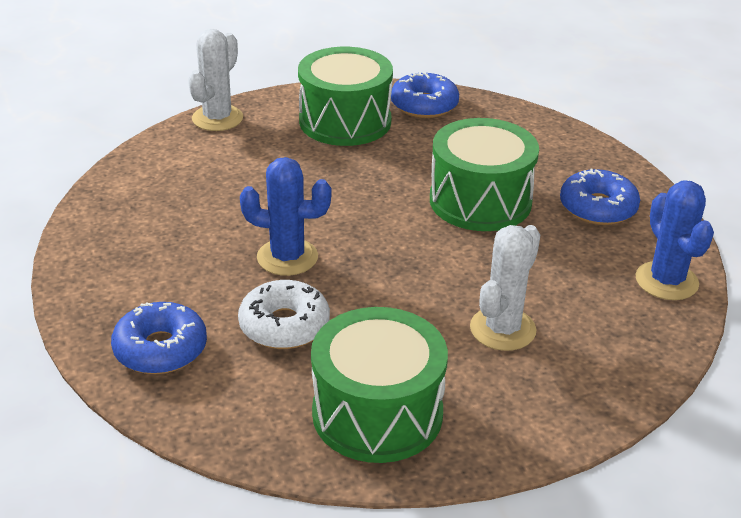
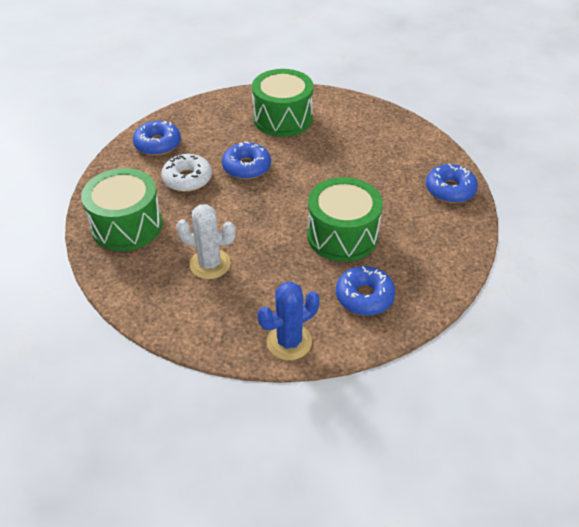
camera: 75 degrees right, 10 degrees up
white cactus [188,29,243,131] -> none
blue cactus [240,157,331,276] -> blue donut [222,141,271,179]
green drum [298,47,393,146] -> green drum moved to [252,69,314,137]

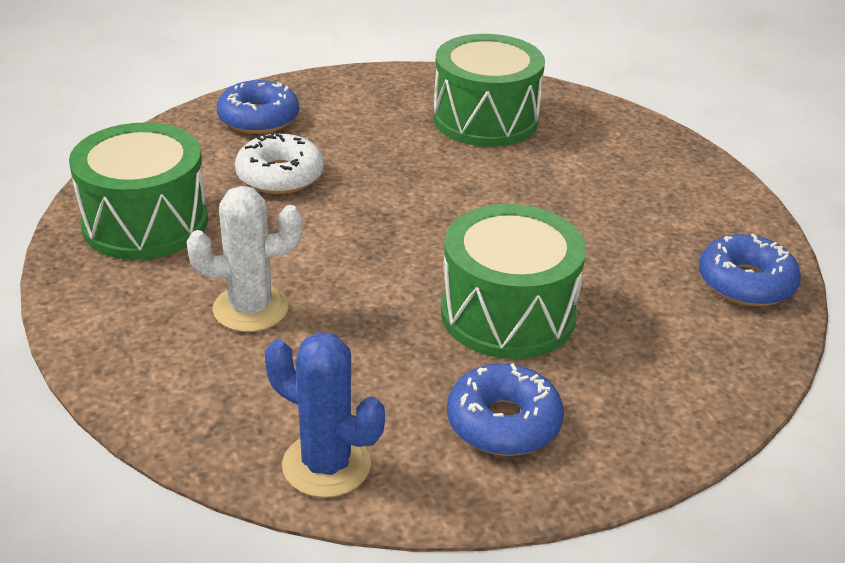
camera: 15 degrees right, 10 degrees down
white cactus [176,204,236,279] -> white cactus turned 45 degrees counterclockwise [187,186,303,332]
blue donut [222,141,271,179] -> none
blue cactus [257,282,320,360] -> blue cactus turned 45 degrees clockwise [265,332,385,498]

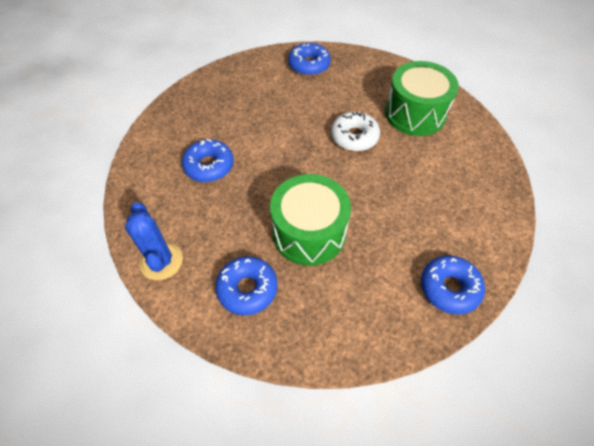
camera: 40 degrees right, 20 degrees up
green drum [69,122,208,260] -> none
white cactus [187,186,303,332] -> blue donut [182,139,234,182]
white donut [235,133,324,194] -> white donut moved to [331,112,380,151]

